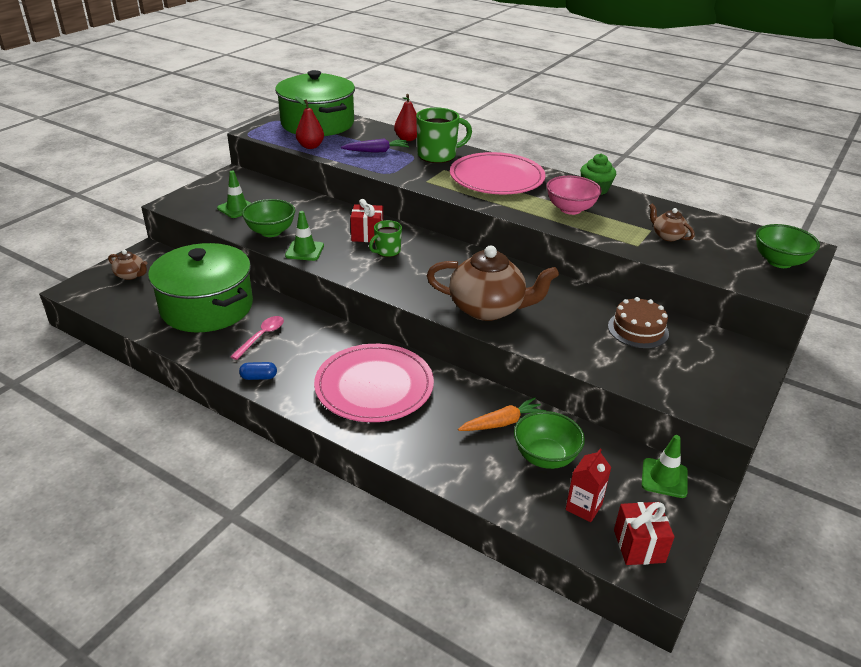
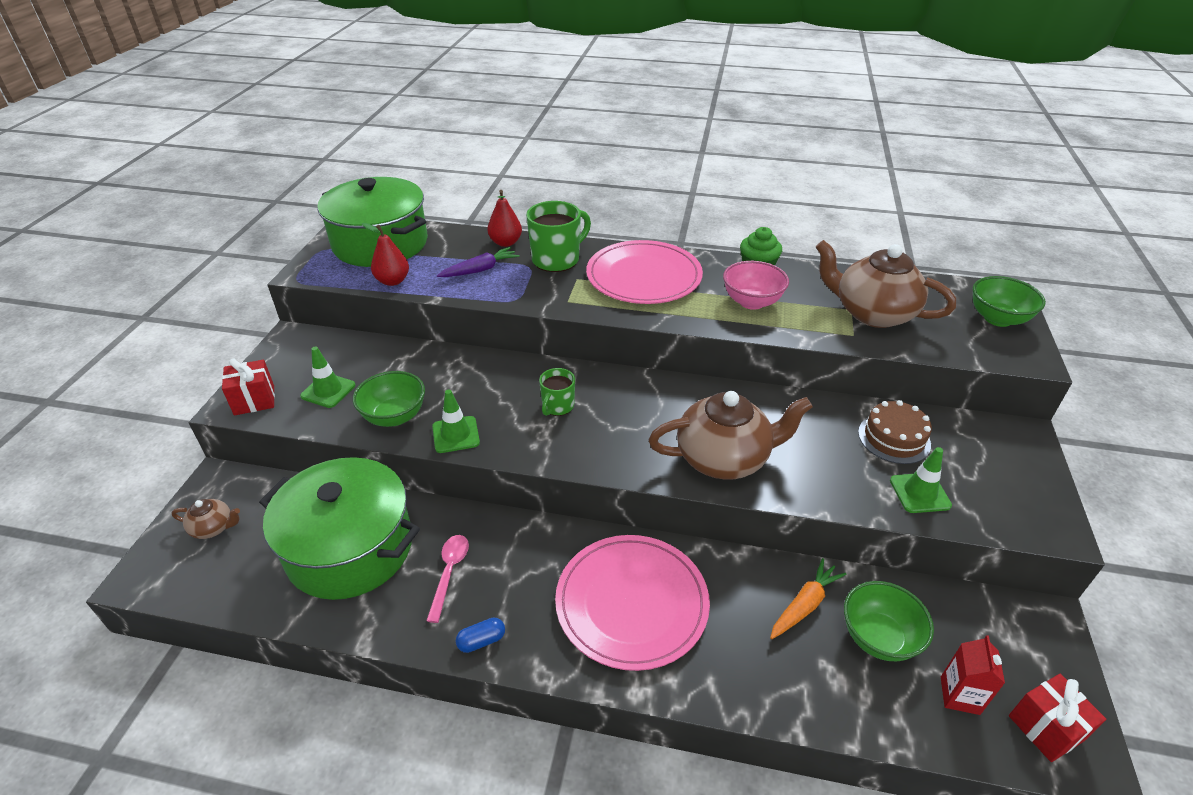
camera: 20 degrees left, 5 degrees up
red gift [350,199,383,242] -> red gift moved to [222,358,275,416]
green traffic cone [642,435,688,498] -> green traffic cone moved to [890,447,952,513]
brown teapot [649,203,695,241] -> brown teapot [816,240,956,328], size x2.15

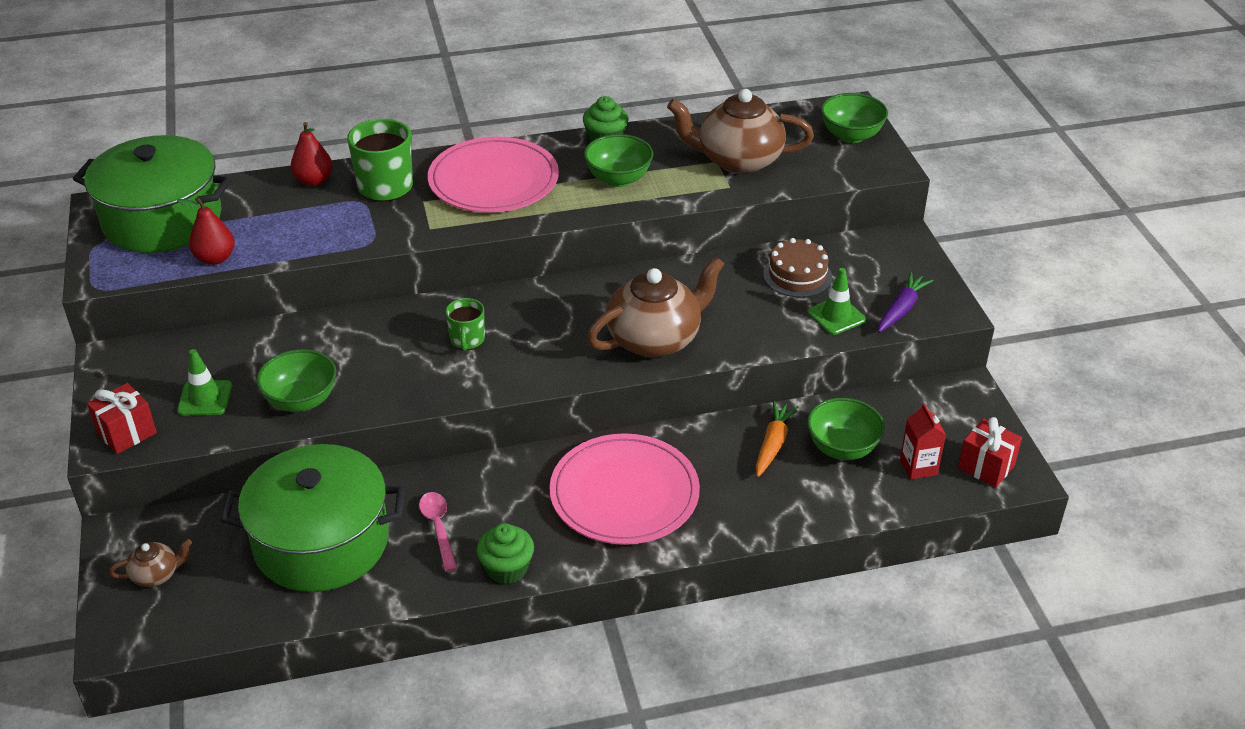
camera: 25 degrees left, 0 degrees up
green traffic cone [432,390,480,453] -> none
purple carrot [437,247,520,277] -> purple carrot moved to [878,272,933,333]
blue capsule [456,617,505,653] -> green cupcake [476,523,534,584]
pink bowl [723,261,789,310] -> green bowl [584,134,653,187]

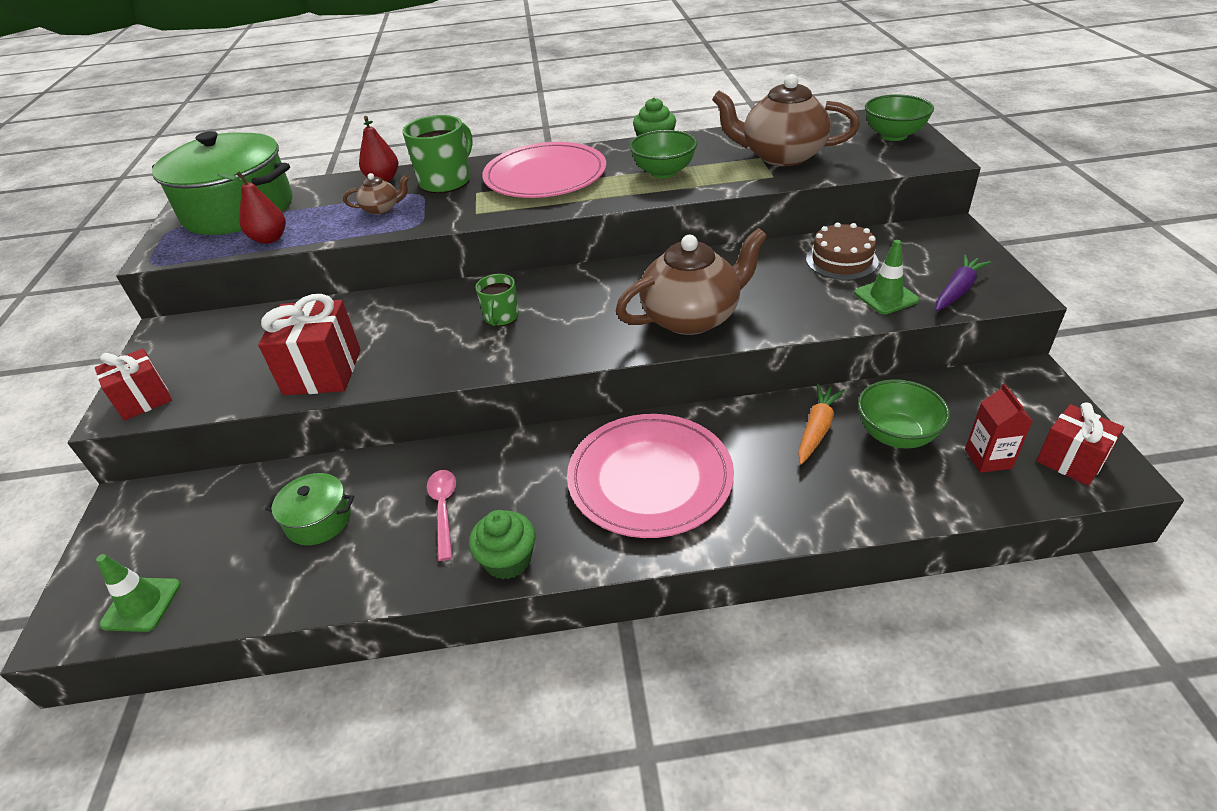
camera: 10 degrees right, 0 degrees up
brown teapot [109,539,192,587] -> brown teapot moved to [343,173,409,215]
green traffic cone [177,349,232,416] -> green traffic cone moved to [96,554,181,632]
green pot [221,444,405,592] -> green pot [265,473,354,545], size x0.45
green bowl [256,349,336,412] -> red gift [258,294,361,395]

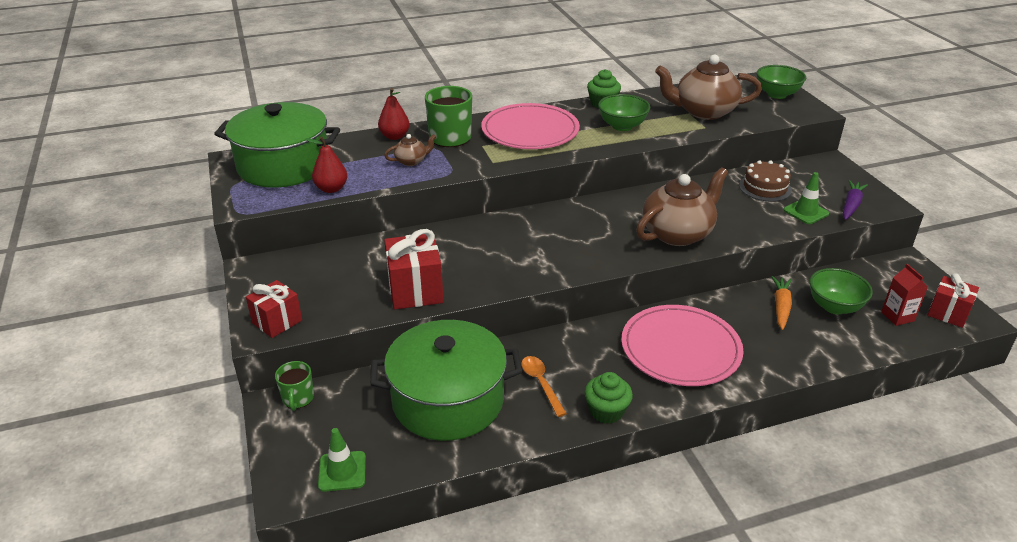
camera: 15 degrees left, 5 degrees down
green pot [265,473,354,545] -> green pot [371,320,522,441], size x2.23
pink spoon [427,470,456,561] -> orange spoon [521,356,567,417]
green mug [475,274,519,326] -> green mug moved to [275,361,314,411]

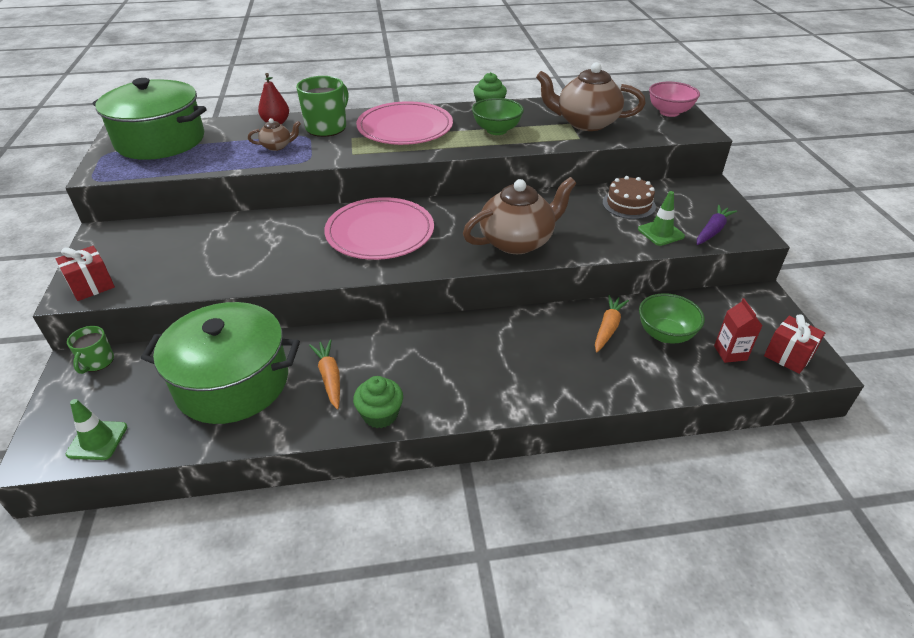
camera: 10 degrees right, 5 degrees up
red pear [305,136,347,193] -> none
red gift [384,229,444,309] -> none
orange spoon [521,356,567,417] -> orange carrot [309,340,340,410]
pink plate [621,305,744,386] -> pink plate moved to [324,197,434,260]
green bowl [756,65,806,99] -> pink bowl [649,82,700,117]

